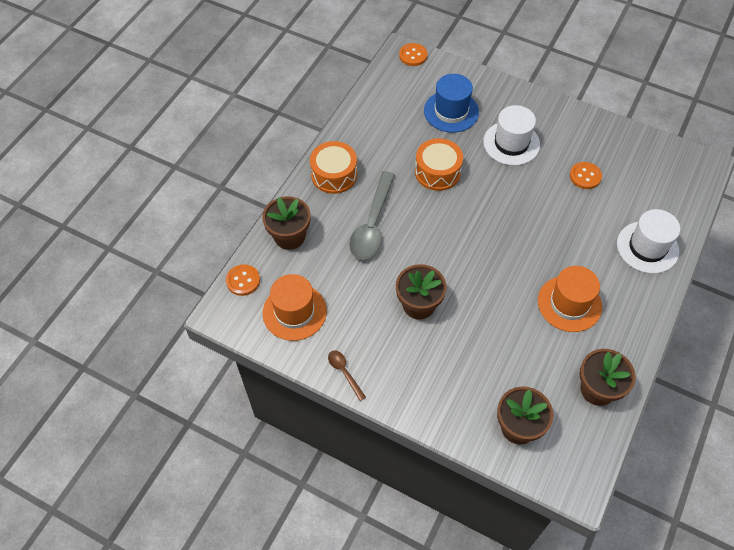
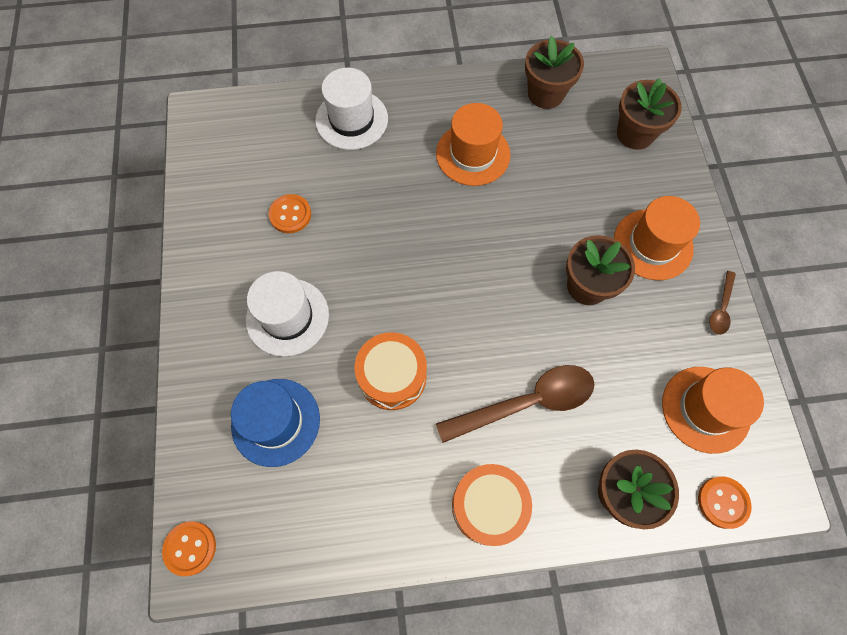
camera: 125 degrees left, 10 degrees up
grey spoon [349,171,395,260] -> brown spoon [436,365,595,443]
none -> orange hat [614,196,700,280]

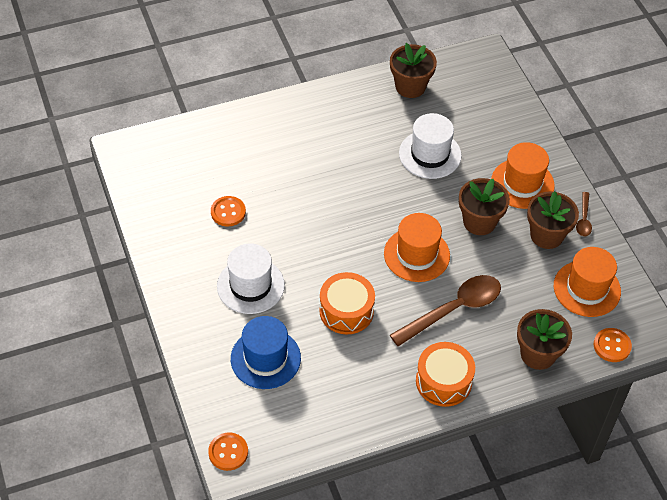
camera: 15 degrees left, 15 degrees down
white hat [315,68,388,150] -> white hat moved to [399,113,462,179]
orange hat [436,103,511,186] -> orange hat moved to [384,213,450,282]
brown flower pot [617,78,682,150] -> brown flower pot moved to [527,191,579,249]

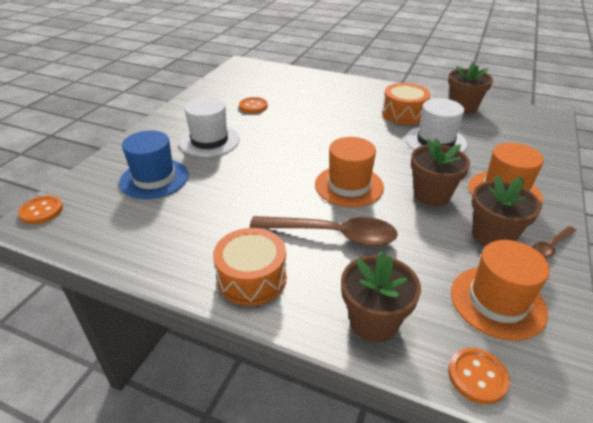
camera: 45 degrees right, 15 degrees down
orange drum [319,272,375,334] -> orange drum moved to [382,83,430,125]

